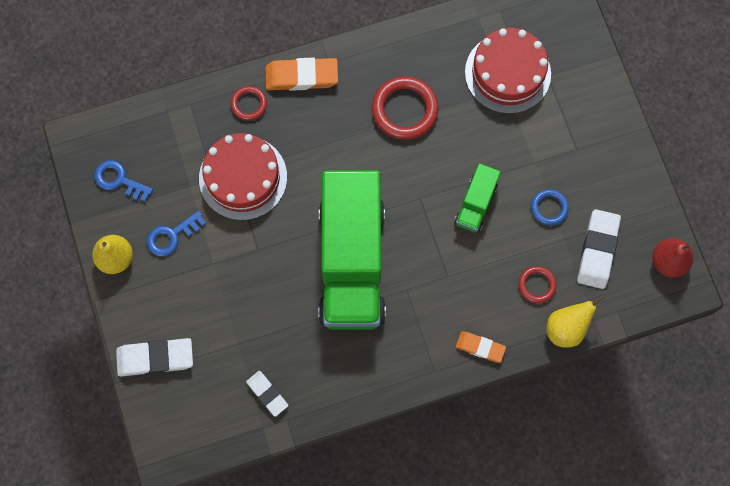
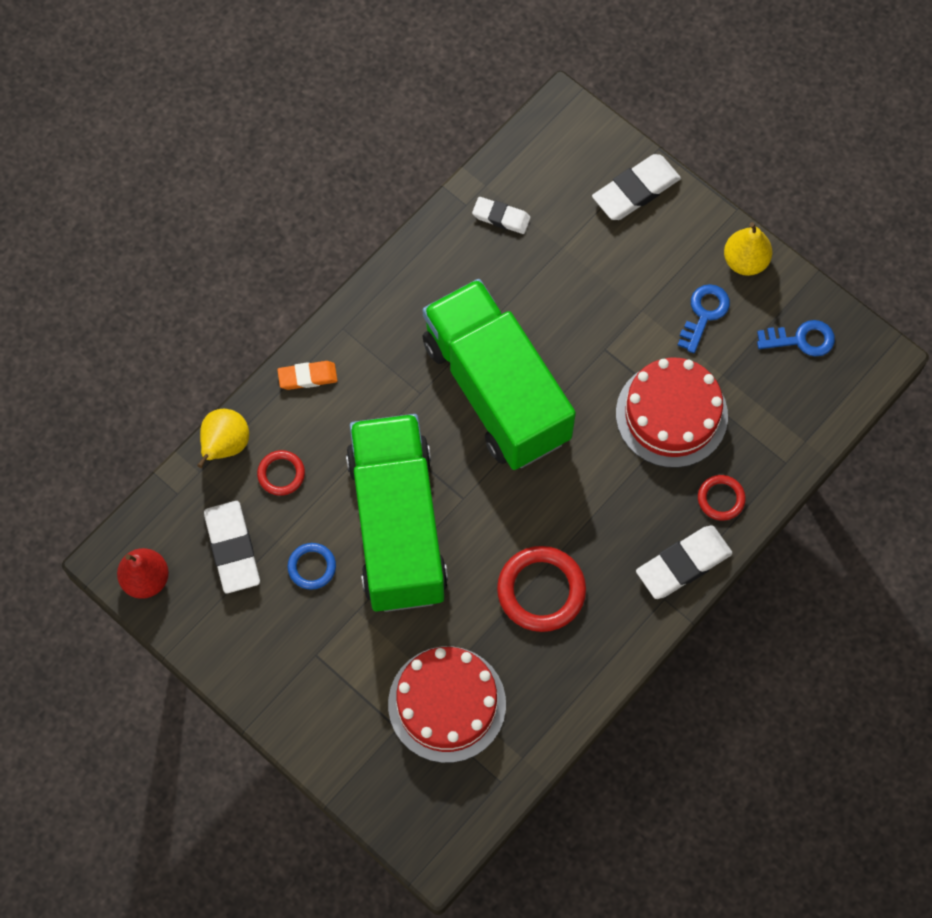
camera: 150 degrees right, 5 degrees down
orange eraser [265,58,338,91] -> white eraser [636,525,733,599]
green truck [454,163,501,233] -> green truck [346,414,448,612], size x2.31

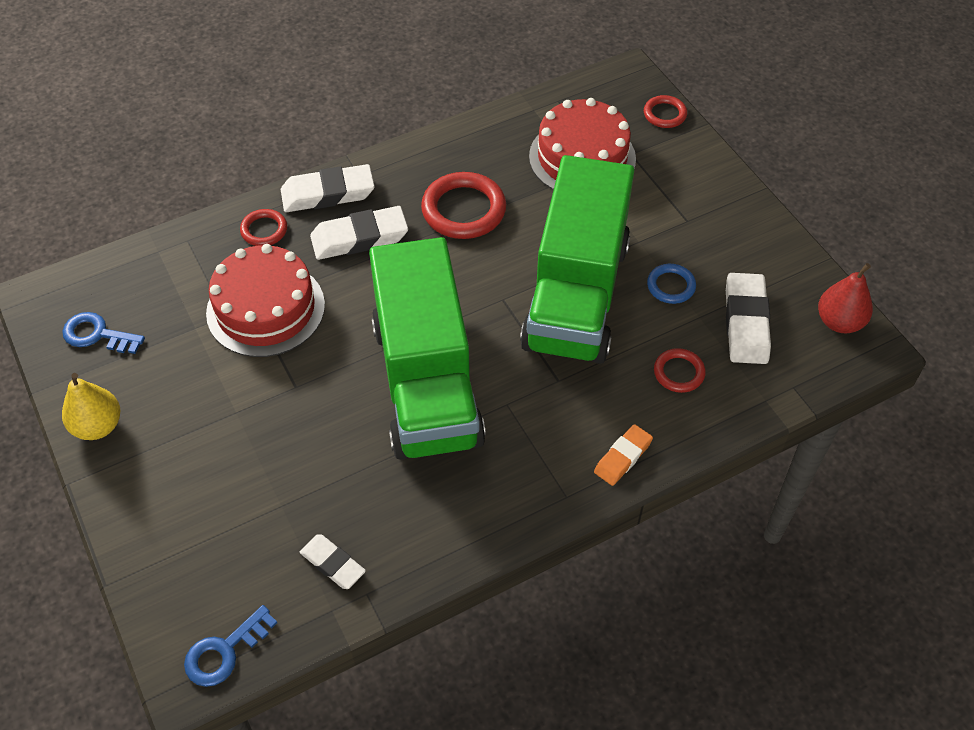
camera: 160 degrees left, 15 degrees down
yellow pear [197,409,249,468] -> none
orange eraser [277,361,337,390] -> orange eraser turned 60 degrees counterclockwise [594,424,653,486]
white eraser [592,154,681,220] -> white eraser moved to [310,206,408,260]
blue key [678,284,730,353] -> blue key moved to [184,605,277,687]
none -> red ring [644,95,687,128]

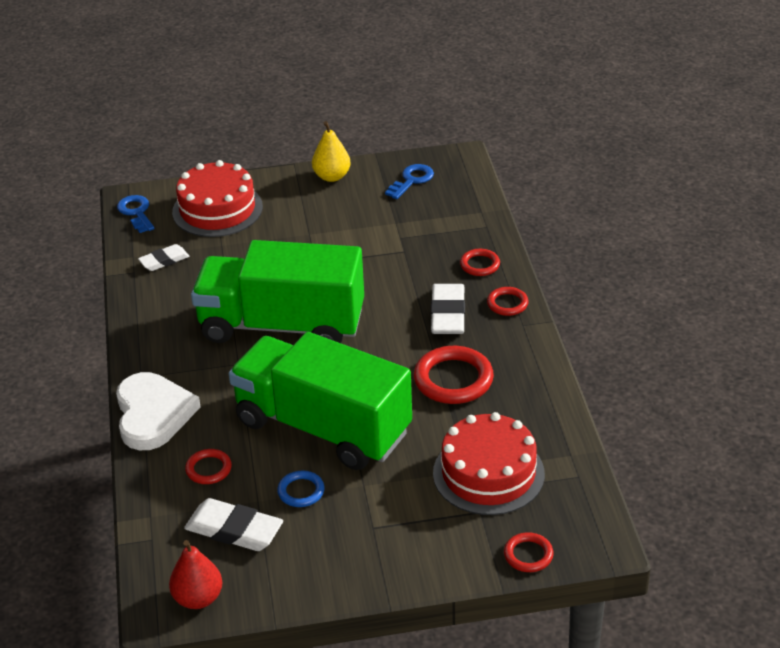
camera: 110 degrees right, 15 degrees down
red cake [206,244,325,357] -> red cake moved to [172,160,263,237]
white eraser [281,164,375,212] -> red ring [487,287,528,316]
orange eraser [594,424,653,486] -> white heart [116,372,201,450]

